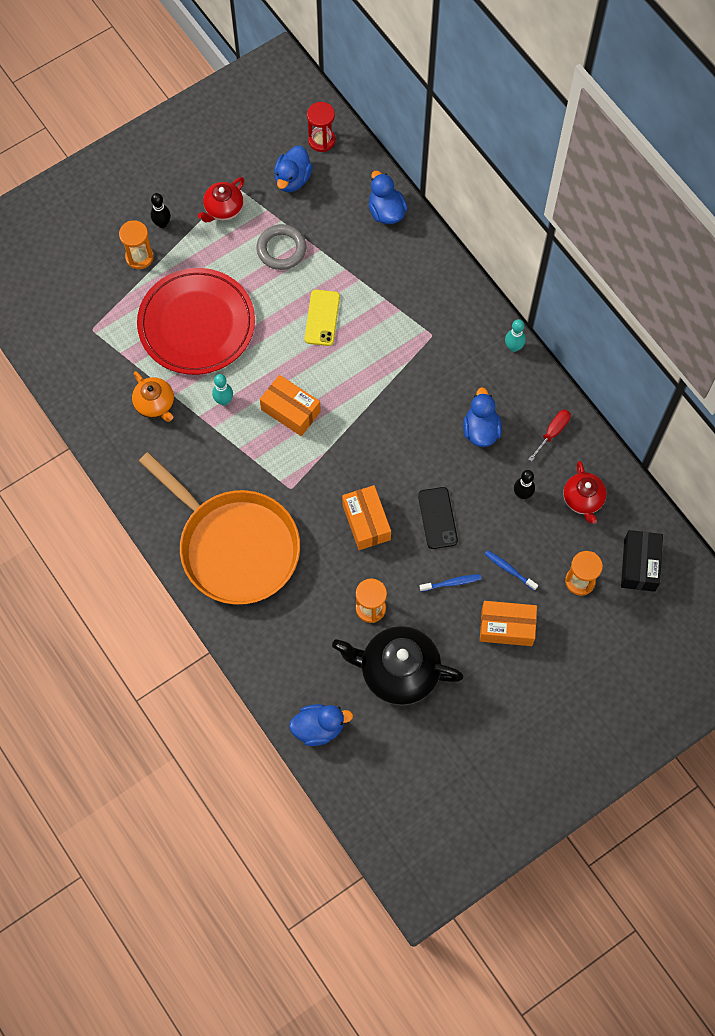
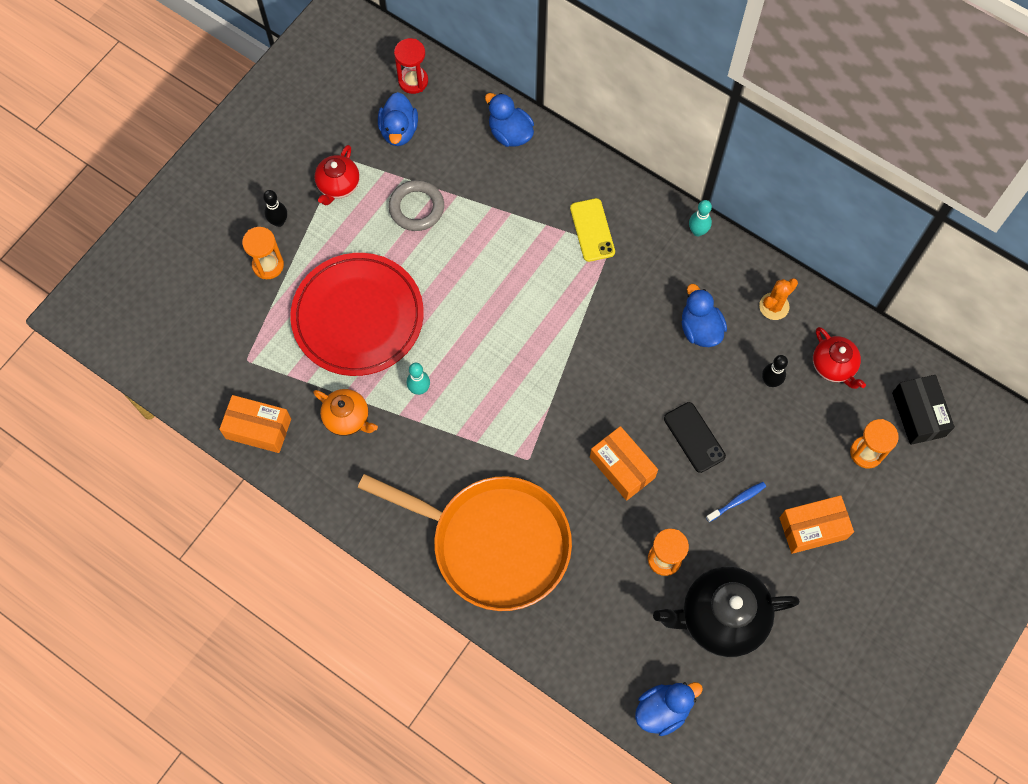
camera: 20 degrees left, 0 degrees up
orange box [260,375,321,436] -> orange box moved to [219,395,291,453]
yellow phone [305,289,340,346] -> yellow phone moved to [570,198,615,262]
blue toothbrush [485,550,538,591] -> none
red screwdriver [528,409,571,462] -> orange cactus [759,278,798,320]

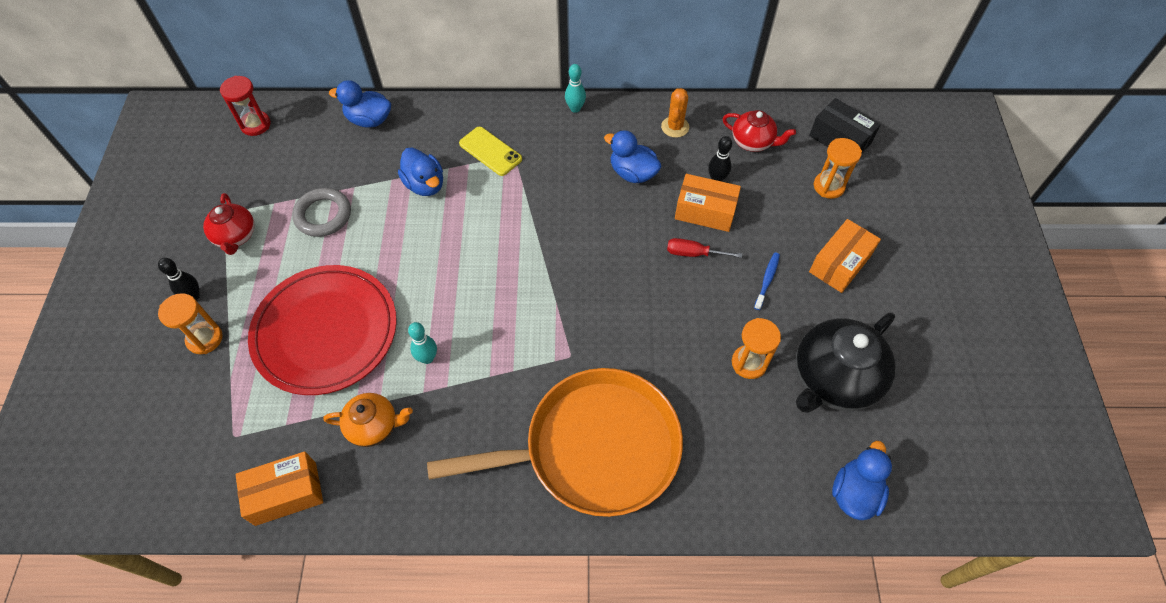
camera: 35 degrees left, 10 degrees down
blue duck [378,92,418,146] -> blue duck moved to [398,148,443,196]
orange box [590,426,658,501] -> orange box moved to [675,174,741,232]
black phone [664,402,726,473] -> red screwdriver [667,238,742,258]

